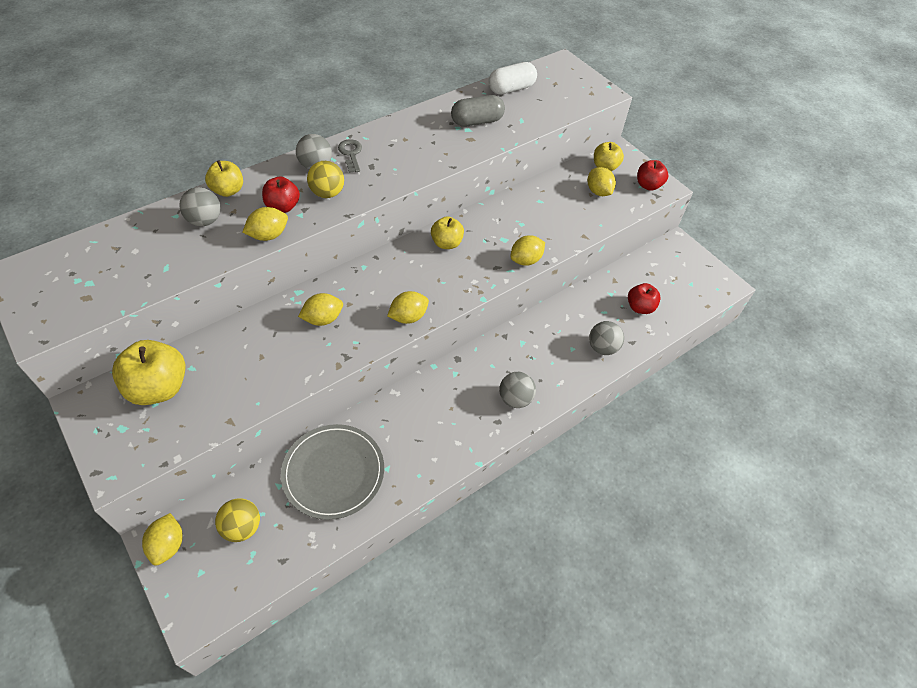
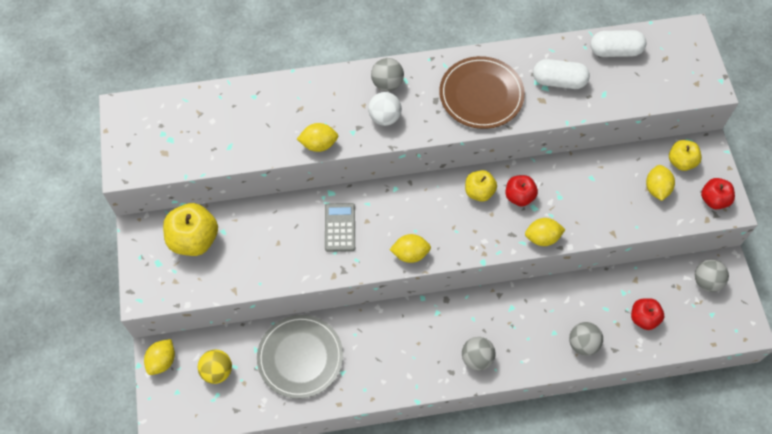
camera: 30 degrees right, 10 degrees up
grey ball [179,187,221,226] -> grey ball moved to [695,259,729,292]
yellow apple [205,160,243,197] -> none
red apple [262,177,300,213] -> red apple moved to [505,175,538,207]
yellow lemon [298,293,343,326] -> grey calculator [325,203,355,252]
yellow ball [307,161,344,198] -> white ball [368,92,402,126]
grey key [338,139,362,173] -> none
grey capsule [451,95,505,127] -> white capsule [533,59,590,89]
none -> brown plate [439,56,525,129]

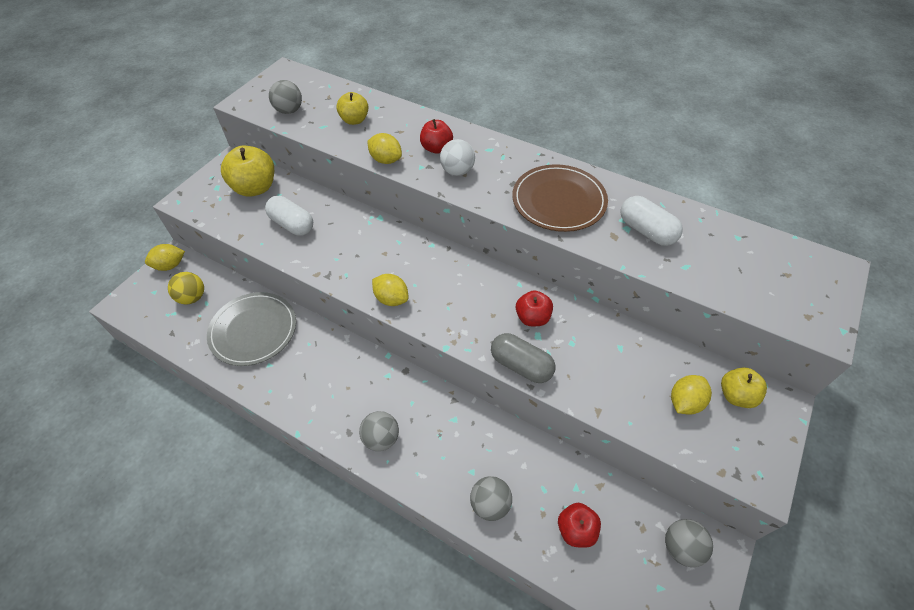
camera: 40 degrees right, 10 degrees down
grey calculator [325,203,355,252] -> none
grey ball [371,58,404,91] -> grey ball moved to [269,80,302,114]
yellow apple [465,170,497,202] -> yellow apple moved to [336,92,369,125]
yellow lemon [525,218,566,246] -> grey capsule [491,333,556,383]
white capsule [590,30,646,57] -> white capsule moved to [265,196,313,236]
red apple [701,178,735,209] -> red apple moved to [420,119,453,154]

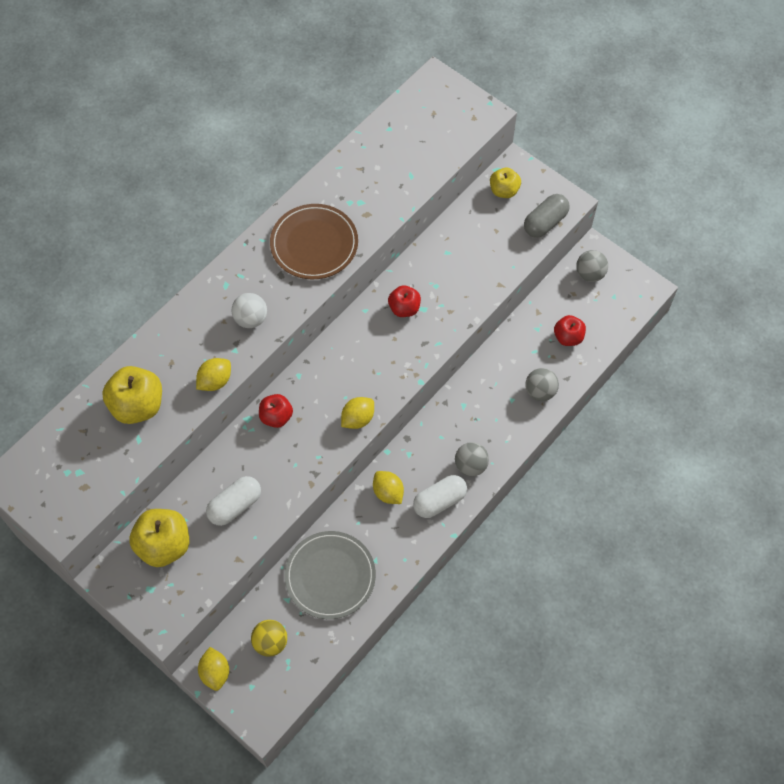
camera: 80 degrees left, 10 degrees up
grey ball [269,80,302,114] -> none
yellow apple [336,92,369,125] -> yellow apple [102,366,162,424], size x1.64
red apple [420,119,453,154] -> red apple moved to [259,394,293,428]
grey capsule [491,333,556,383] -> grey capsule moved to [524,194,570,238]
white capsule [620,196,683,246] -> white capsule moved to [413,475,467,518]
yellow lemon [671,375,712,414] -> yellow lemon moved to [373,471,404,504]

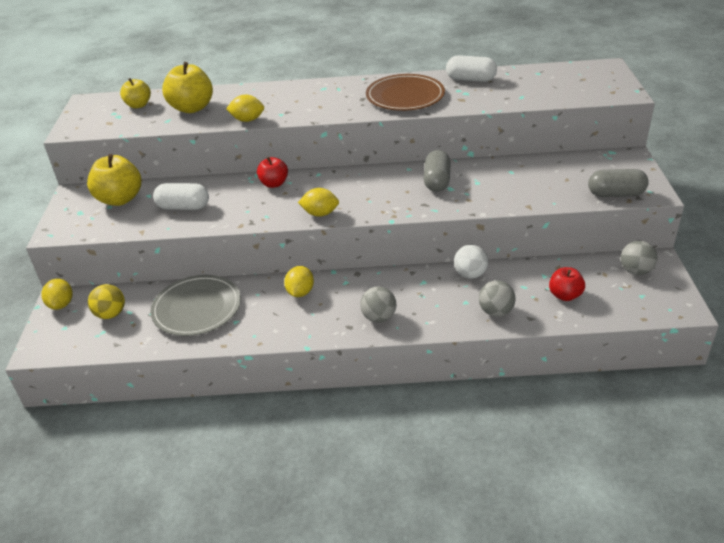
camera: 50 degrees right, 25 degrees down
yellow lemon [198,647,229,691] -> yellow lemon turned 45 degrees counterclockwise [41,279,73,310]
white ball [232,293,267,328] -> white ball moved to [454,245,488,279]
red apple [388,285,421,317] -> grey capsule [423,150,451,192]
white capsule [413,475,467,518] -> white capsule moved to [446,55,497,82]
yellow apple [490,168,521,198] -> yellow apple moved to [120,78,151,108]

